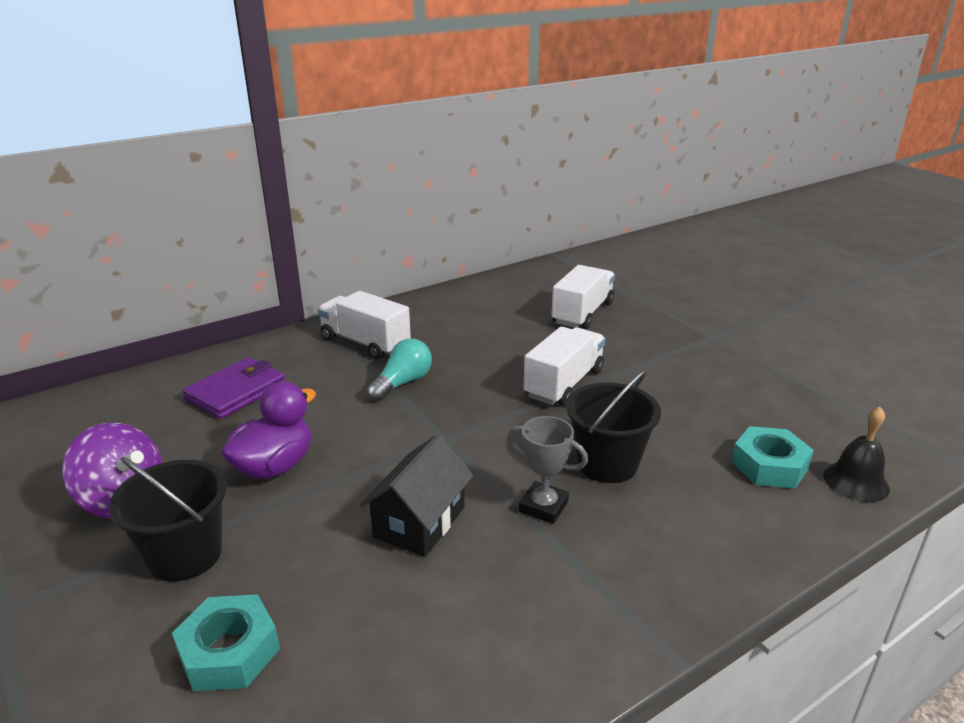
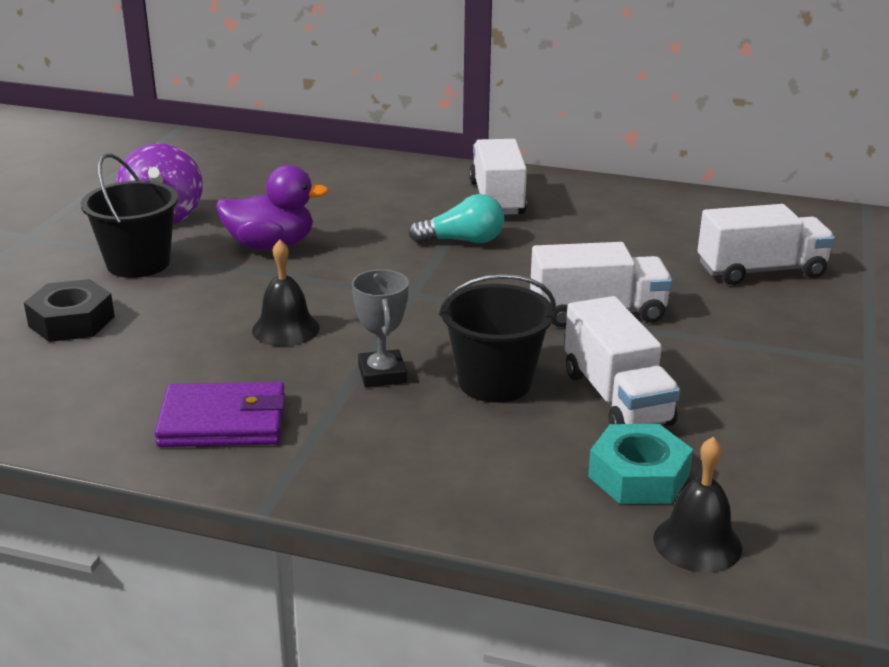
camera: 50 degrees right, 0 degrees up
turquoise nut [172,594,280,691] -> black nut [24,279,115,342]
purple wallet [183,357,286,419] -> purple wallet moved to [154,382,285,447]
black house [360,434,473,557] -> black bell [252,239,320,346]
none -> white truck [565,296,680,426]

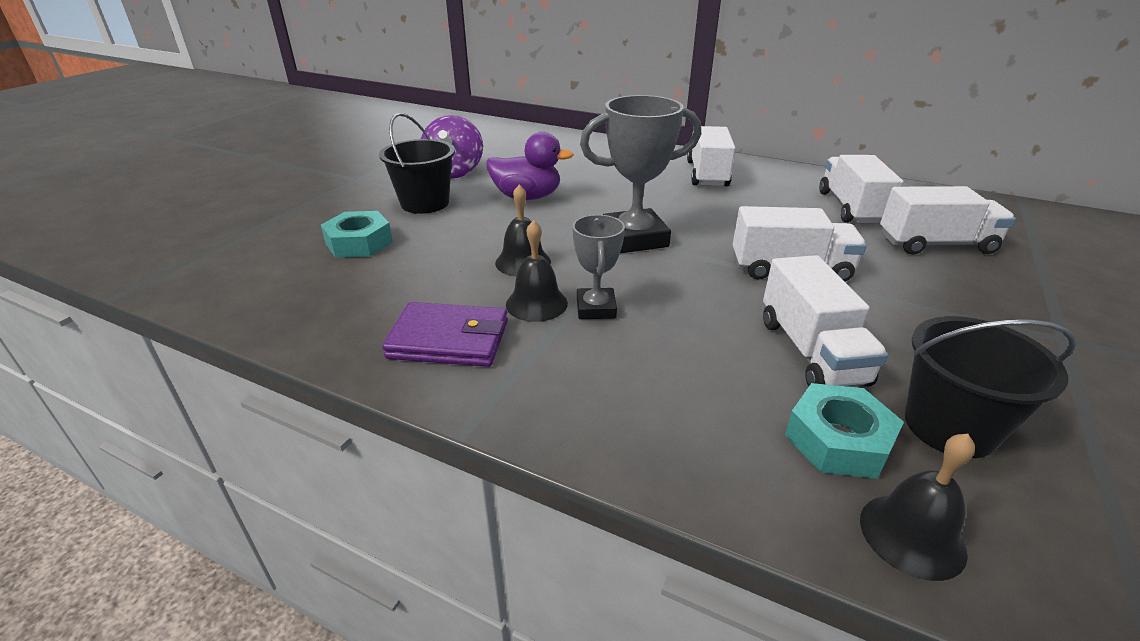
camera: 10 degrees right, 5 degrees up
black nut [24,279,115,342] -> turquoise nut [321,211,393,258]
turquoise light bulb [408,194,504,243] -> none
black bucket [439,274,556,403] -> black bucket moved to [905,316,1076,458]
none -> black bell [506,220,568,322]
none -> grey trophy [580,95,701,253]
none -> white truck [819,155,904,223]

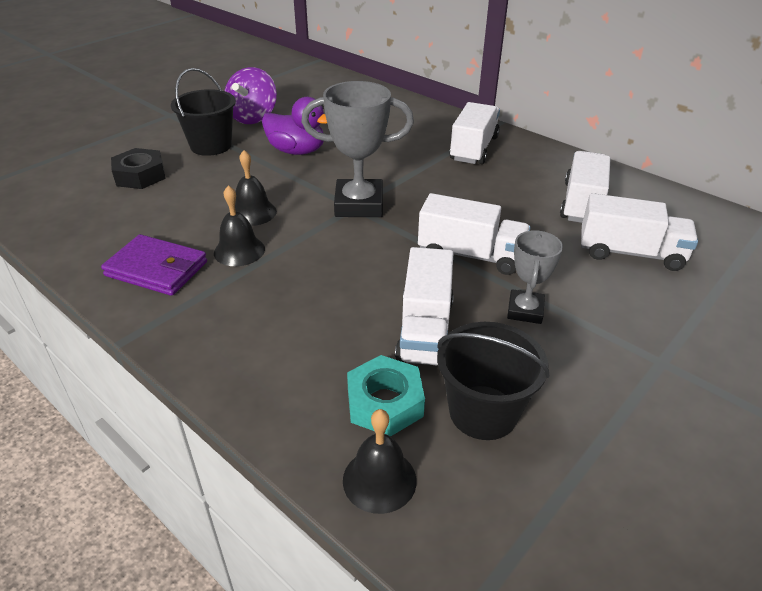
camera: 15 degrees right, 5 degrees up
turquoise nut [321,211,393,258] -> black nut [111,148,166,189]
grey trophy [572,215,625,319] -> grey trophy moved to [507,230,563,324]

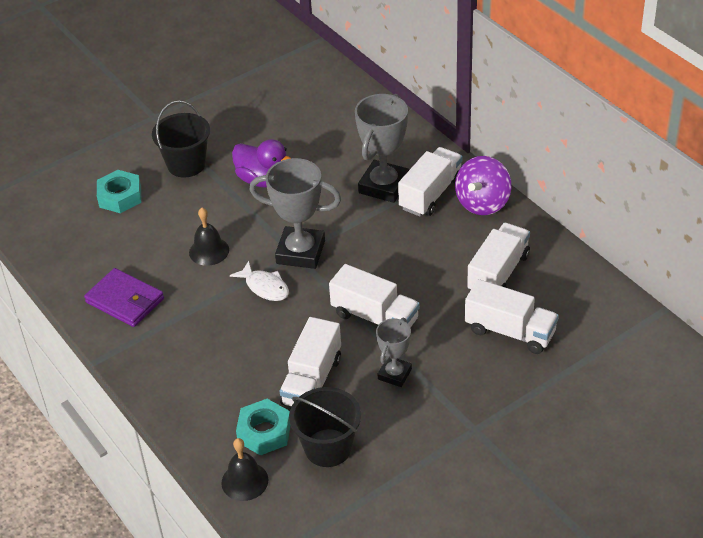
camera: 15 degrees right, 5 degrees up
black nut [111,148,166,189] -> turquoise nut [97,170,141,213]
black bell [214,185,265,266] -> none
purple spinning top [225,67,277,124] -> purple spinning top moved to [455,156,511,215]
none -> white fish [230,261,289,301]
none -> grey trophy [355,94,409,203]

